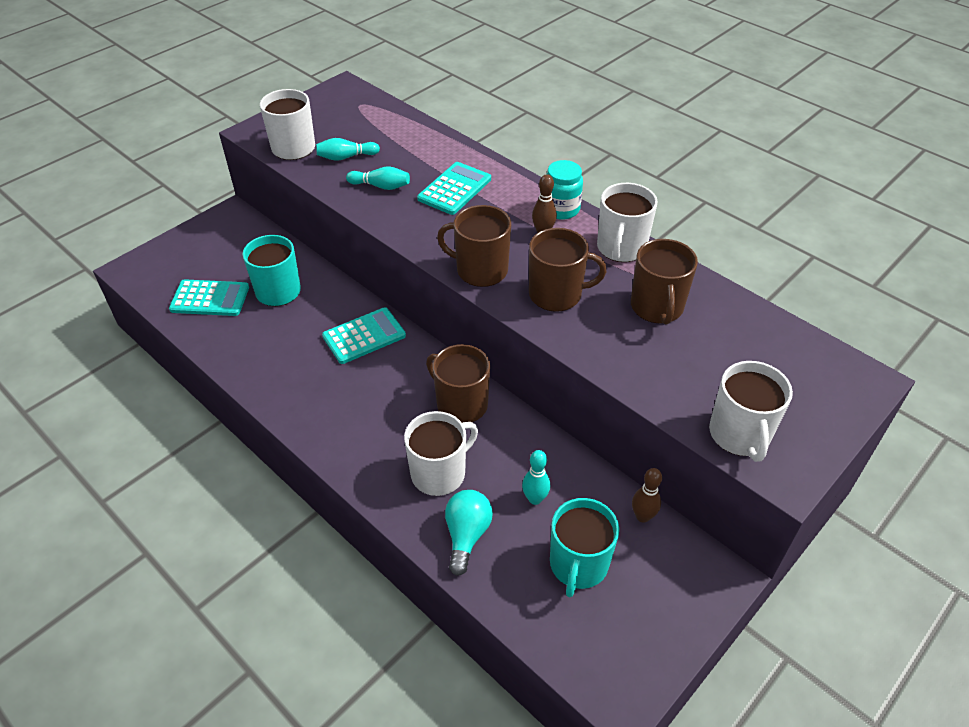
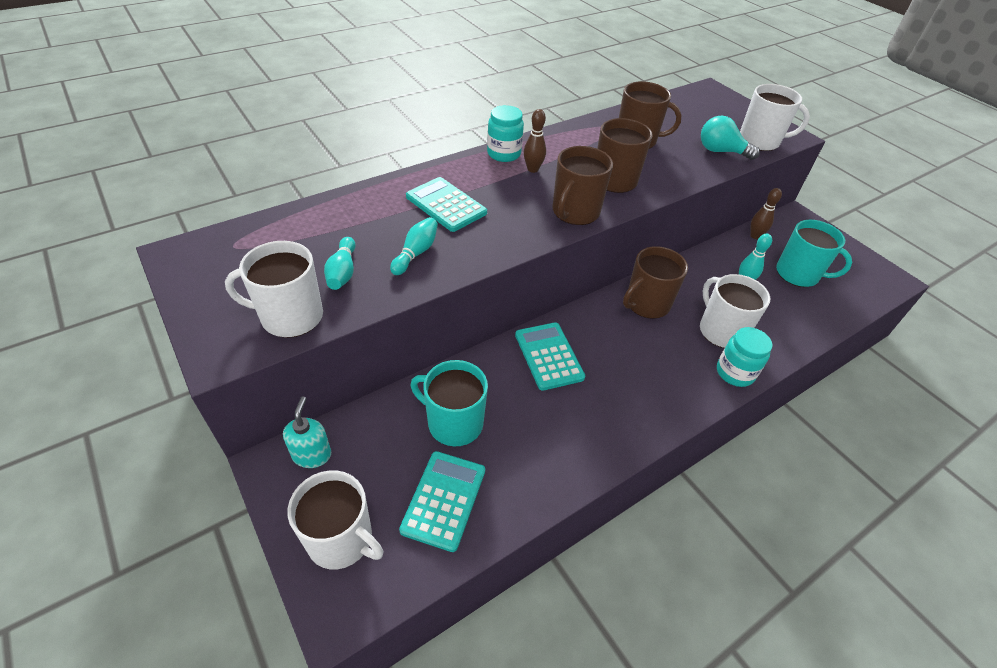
camera: 80 degrees left, 0 degrees up
turquoise light bulb [445,490,493,576] -> turquoise light bulb moved to [701,115,760,160]
white mug [597,183,658,262] -> white mug moved to [288,470,383,569]
none -> turquoise soap dispenser [283,396,331,468]
none -> turquoise jar [717,327,772,387]

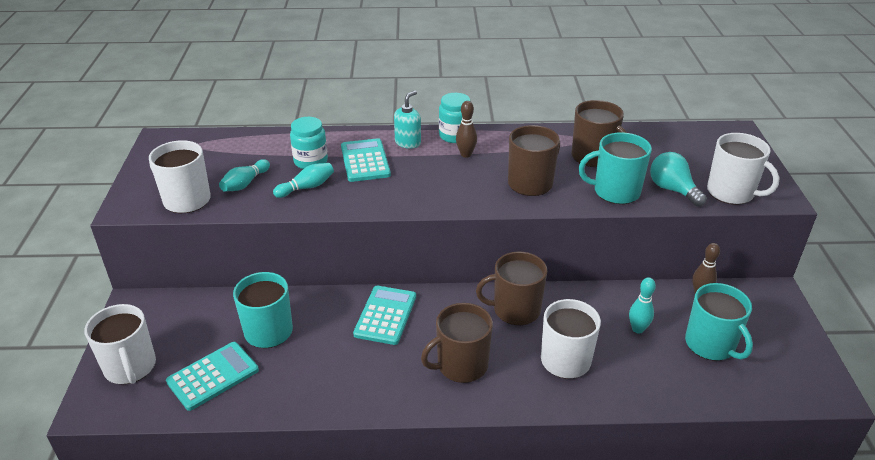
camera: 35 degrees right, 10 degrees down
turquoise soap dispenser [283,396,331,468] -> turquoise soap dispenser moved to [394,90,421,149]
brown mug [552,146,613,225] -> brown mug moved to [421,303,493,383]
turquoise jar [717,327,772,387] -> turquoise jar moved to [290,117,328,169]
none -> turquoise mug [579,132,652,204]

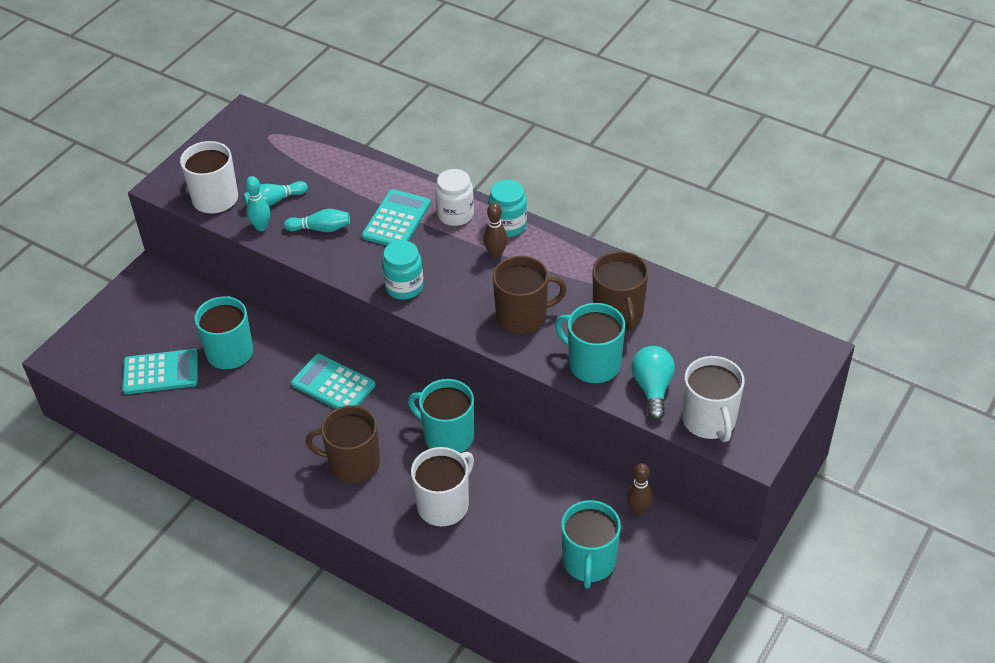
camera: 35 degrees right, 10 degrees up
white mug [84,304,156,384] -> none
turquoise jar [290,117,328,169] -> turquoise jar moved to [382,240,424,300]
turquoise calculator [353,286,416,345] -> turquoise calculator turned 105 degrees counterclockwise [291,354,375,409]
turquoise soap dispenser [394,90,421,149] -> white jar [435,169,474,226]
brown mug [476,252,547,325] -> turquoise mug [408,379,474,453]
turquoise bowling pin [629,277,656,334] -> turquoise bowling pin moved to [245,176,270,231]

